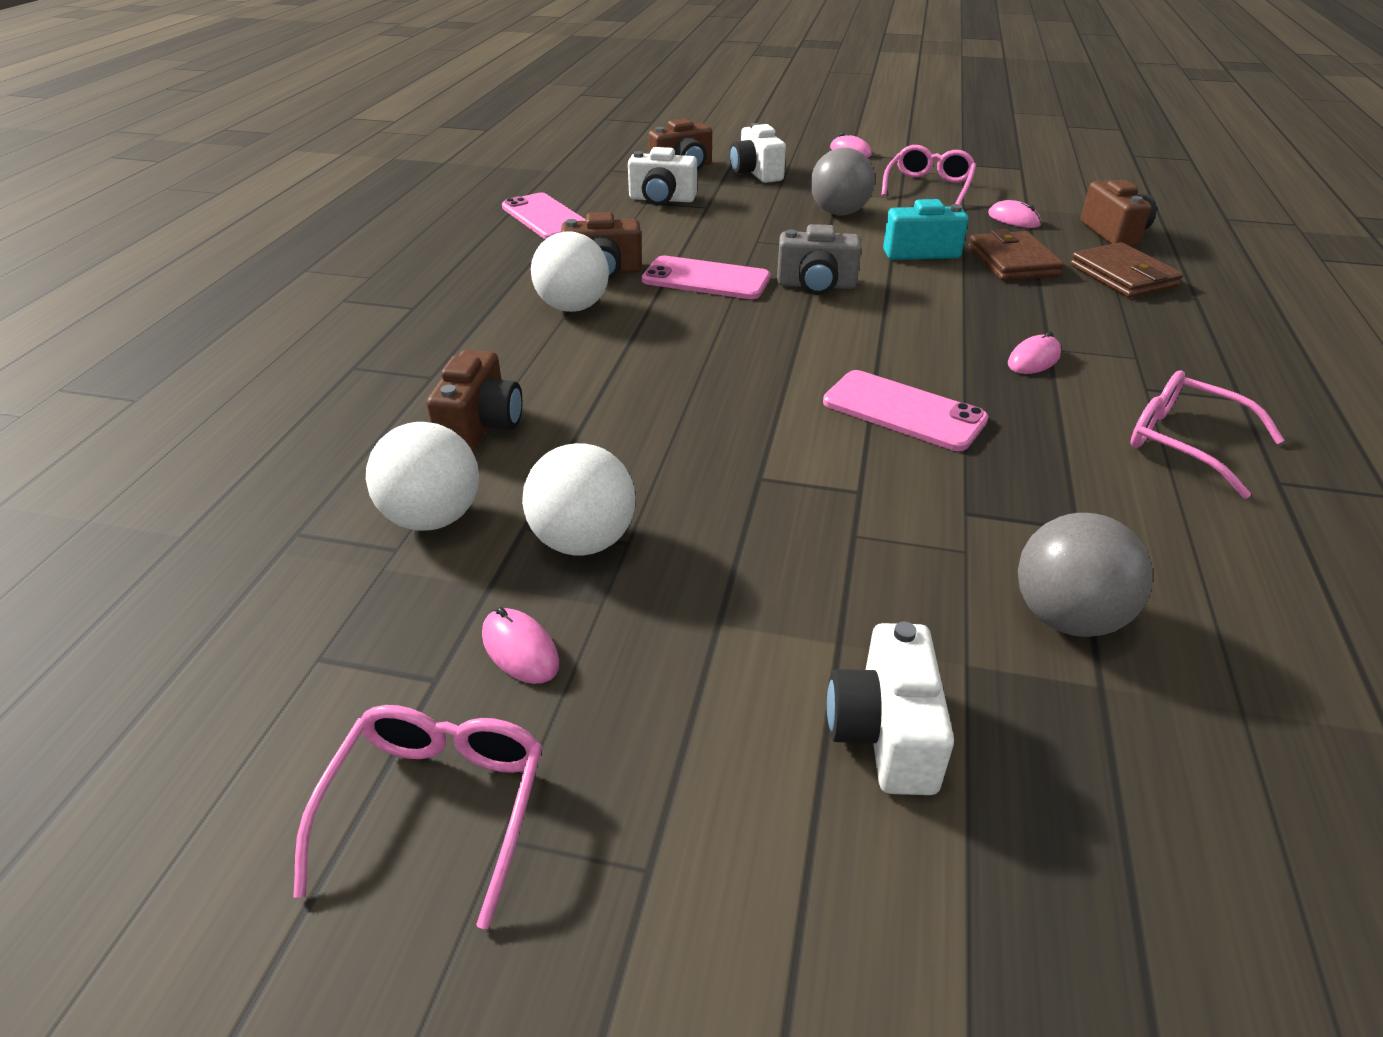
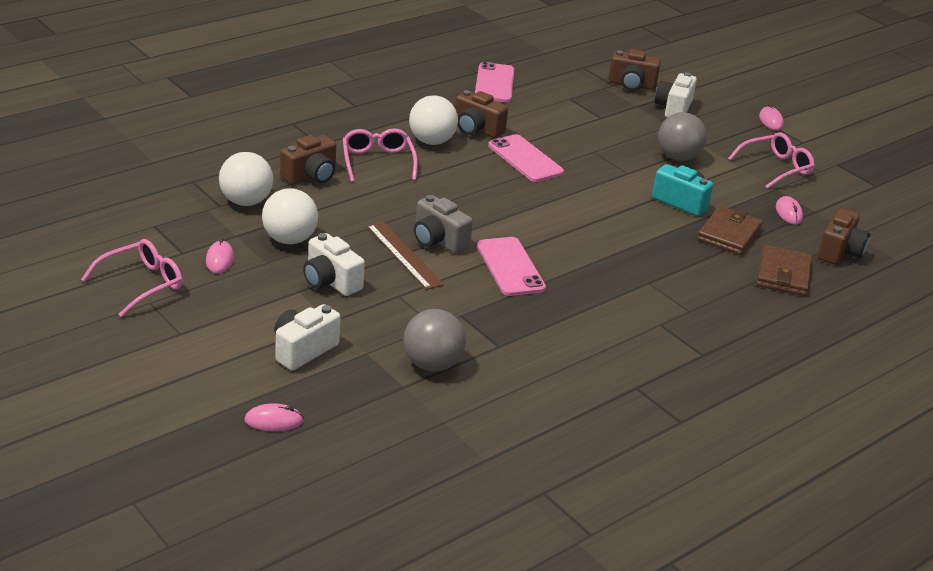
camera: 35 degrees right, 5 degrees down
white camera [628,147,697,205] -> white camera moved to [303,233,365,296]
grey camera [777,224,861,295] -> grey camera moved to [414,195,473,253]
pink mouse [1008,331,1061,374] -> pink mouse moved to [244,403,304,431]
pink glasses [1130,371,1285,499] -> pink glasses moved to [343,129,418,182]
none -> brown ruler [367,221,444,290]

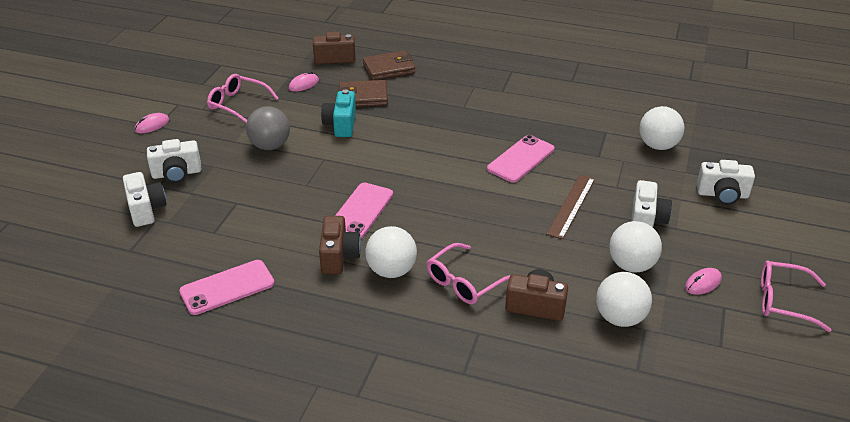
camera: 120 degrees left, 5 degrees up
pink mouse [244,403,304,431] -> none
grey ball [403,309,466,372] -> white ball [639,106,684,150]
grey camera [414,195,473,253] -> none
brown camera [608,49,661,91] -> white camera [123,172,167,227]

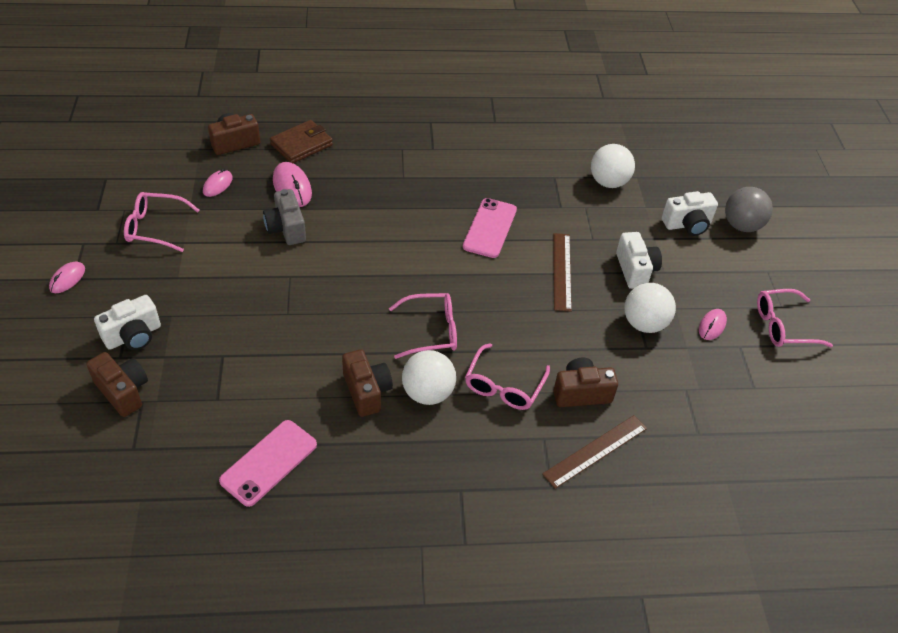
camera: 25 degrees left, 10 degrees up
white camera [123,172,167,227] -> brown camera [86,352,148,417]
grey ball [246,106,290,150] -> grey ball moved to [725,187,773,232]
turquoise camera [321,89,356,137] -> grey camera [263,189,306,245]
pink phone [335,182,393,238] -> none
brown wallet [338,80,388,107] -> pink mouse [273,162,312,207]
white ball [596,272,652,327] -> none
none -> pink glasses [389,293,457,359]
none -> brown ruler [542,415,647,489]

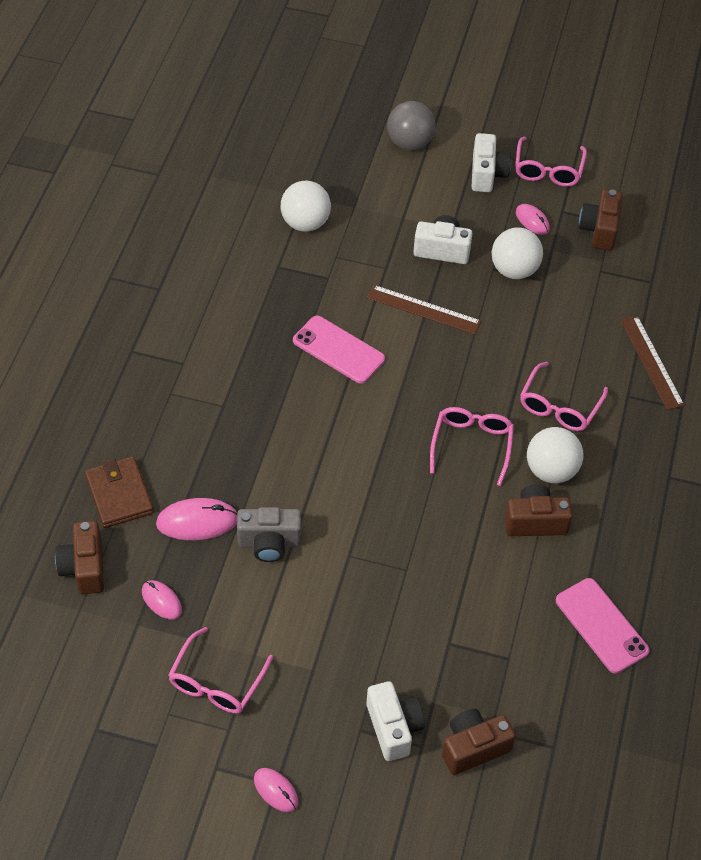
camera: 70 degrees left, 5 degrees up
pink glasses [465,343,550,410] -> pink glasses turned 75 degrees clockwise [520,362,608,431]
brown camera [553,358,618,407] -> brown camera moved to [579,189,623,251]
white camera [662,191,718,236] -> white camera moved to [472,133,511,192]

